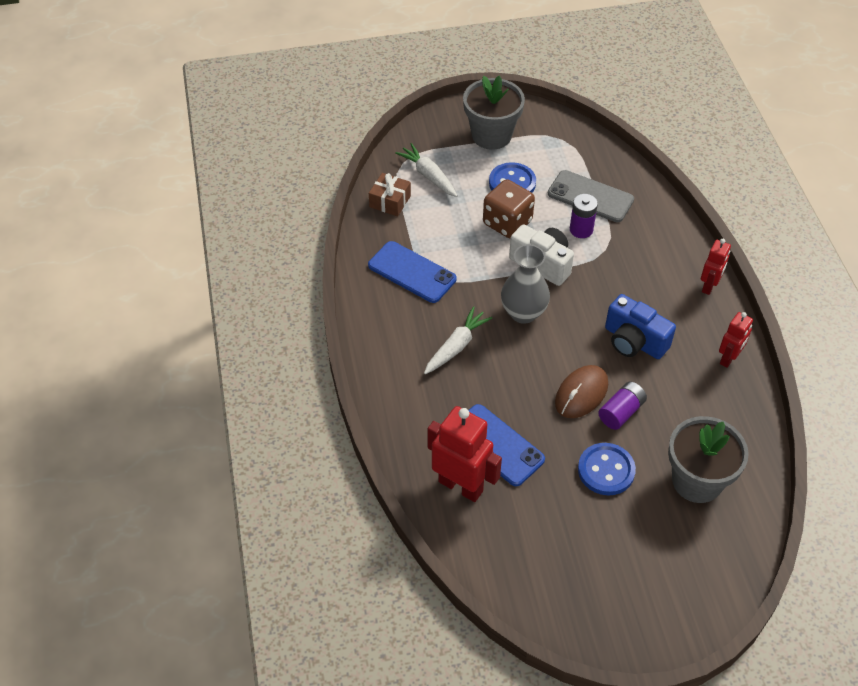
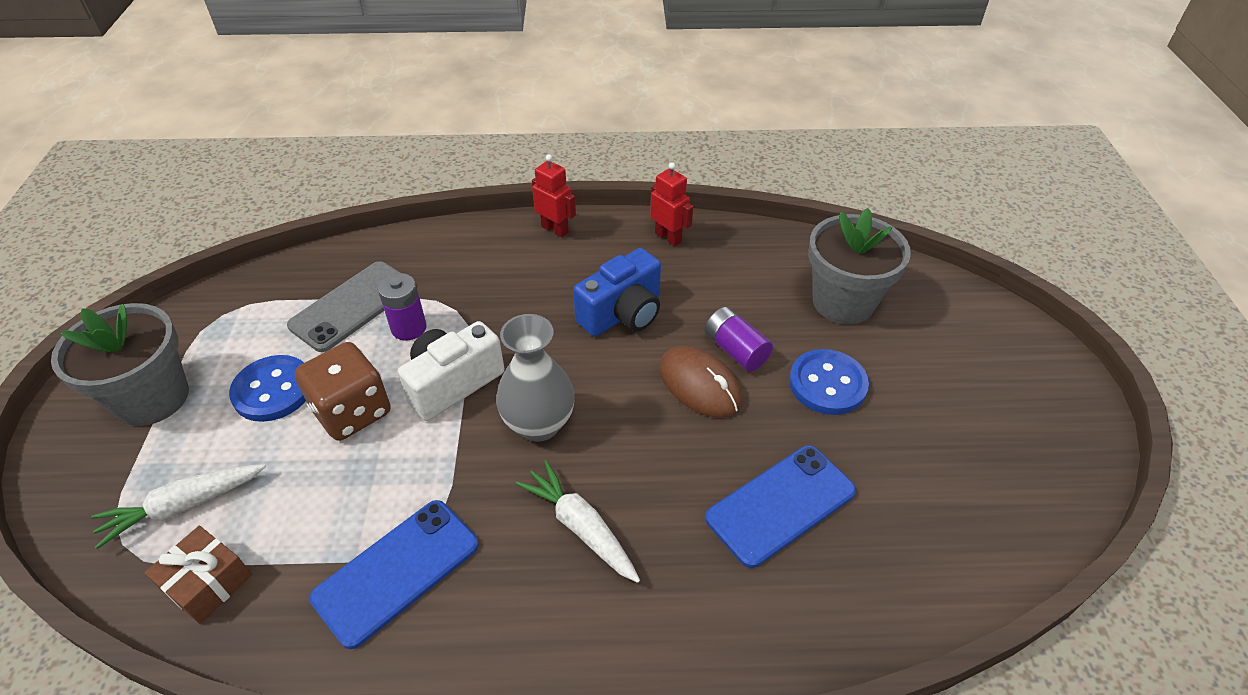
camera: 80 degrees left, 5 degrees down
red robot [428,406,502,502] -> none

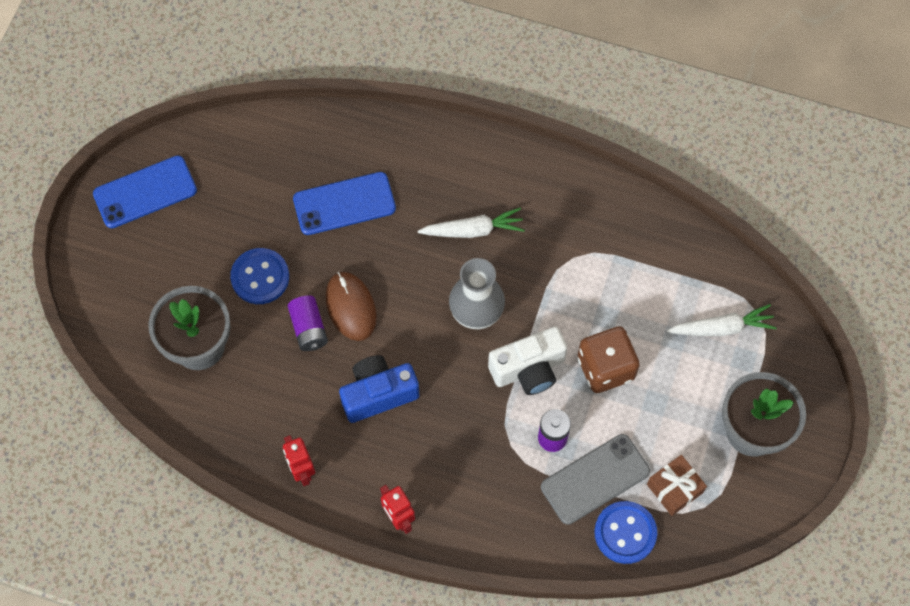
camera: 160 degrees left, 20 degrees up
brown gift [145,526,252,624] -> brown gift moved to [647,455,707,516]
blue button [229,355,306,422] -> blue button moved to [594,501,657,564]
blue phone [309,500,479,649] -> blue phone moved to [93,155,197,228]
white carrot [516,460,640,583] -> white carrot turned 75 degrees counterclockwise [418,208,525,238]

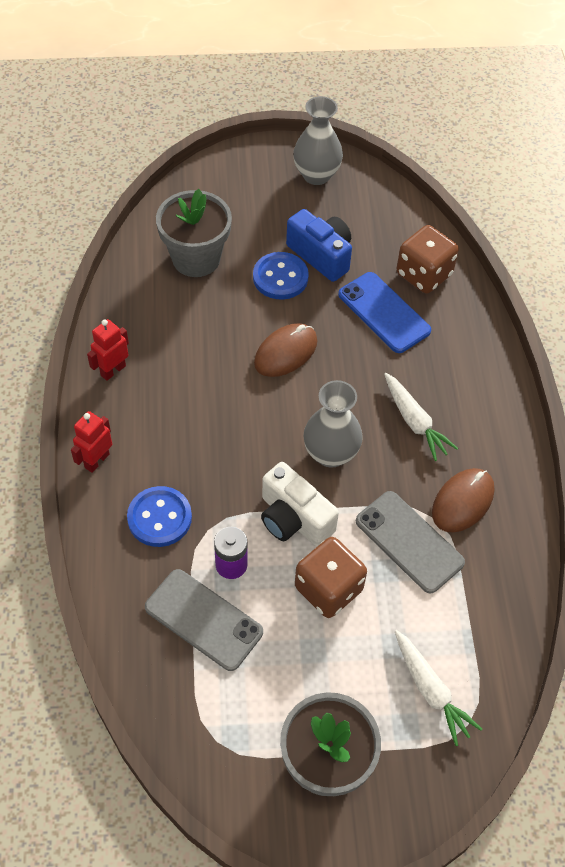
camera: 65 degrees right, 10 degrees down
blue phone [93,155,197,228] -> grey vase [293,96,343,185]
purple battery [288,295,328,351] -> none
blue camera [339,355,420,423] -> blue camera moved to [286,209,352,282]
blue button [594,501,657,564] -> blue button moved to [127,486,192,547]
brown gift [647,455,707,516] -> none
none -> grey phone [356,491,465,593]
none -> brown dice [397,225,459,294]
none -> brown mouse [432,468,494,532]

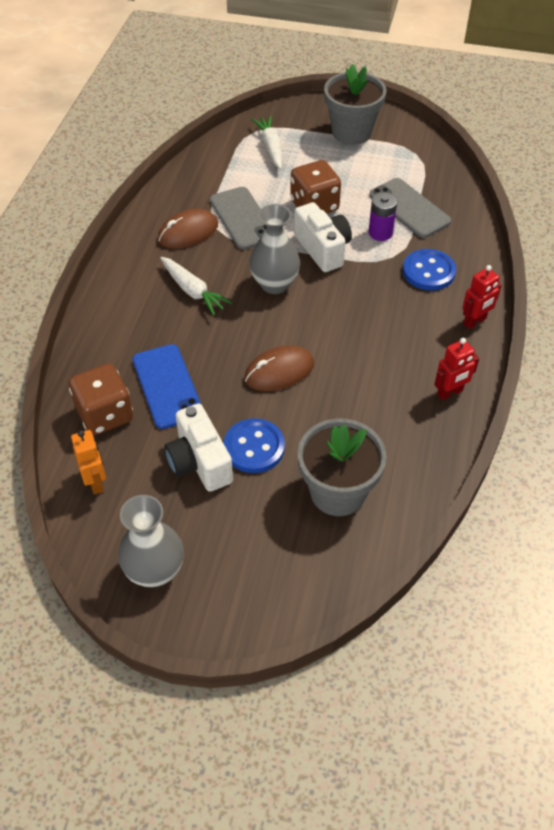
camera: 160 degrees left, 5 degrees down
blue camera [286,209,352,282] -> white camera [164,404,233,492]
white carrot [384,373,458,461] -> white carrot turned 150 degrees clockwise [160,257,233,316]
none -> orange robot [71,430,106,495]

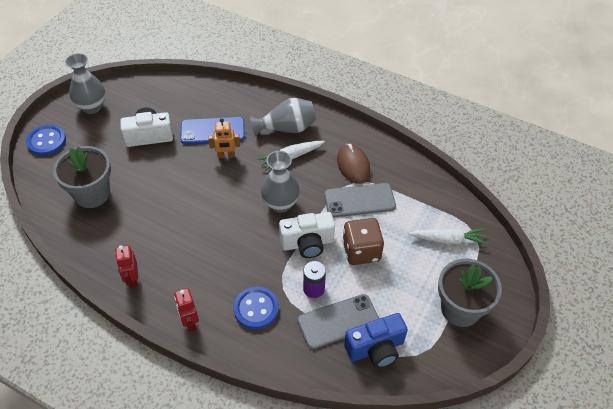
camera: 105 degrees right, 0 degrees up
brown dice [69,363,133,435] -> none
orange robot [71,430,106,495] -> orange robot moved to [208,118,240,159]
blue button [223,418,285,473] -> blue button moved to [26,124,66,156]
brown mouse [244,346,314,391] -> none
none -> grey vase [250,98,316,137]
none -> blue camera [344,313,408,368]

